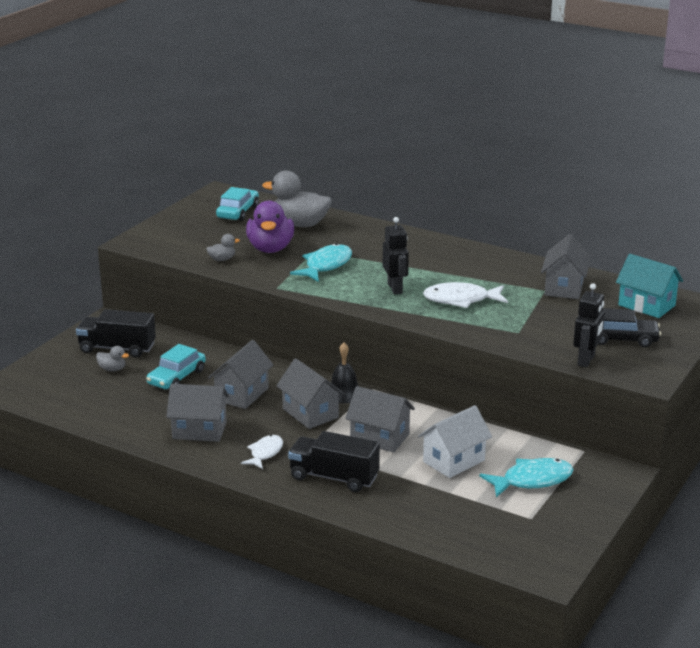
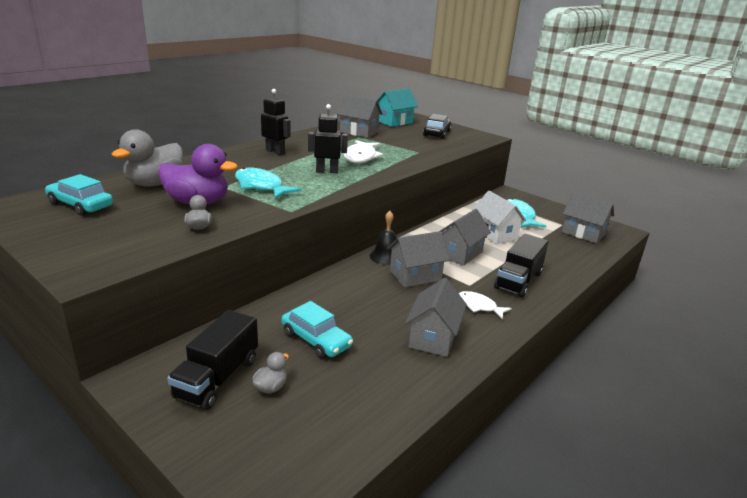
camera: 80 degrees left, 0 degrees up
grey house [208,340,273,409] -> grey house moved to [562,193,614,243]
black robot [573,283,605,367] -> black robot moved to [261,89,291,155]

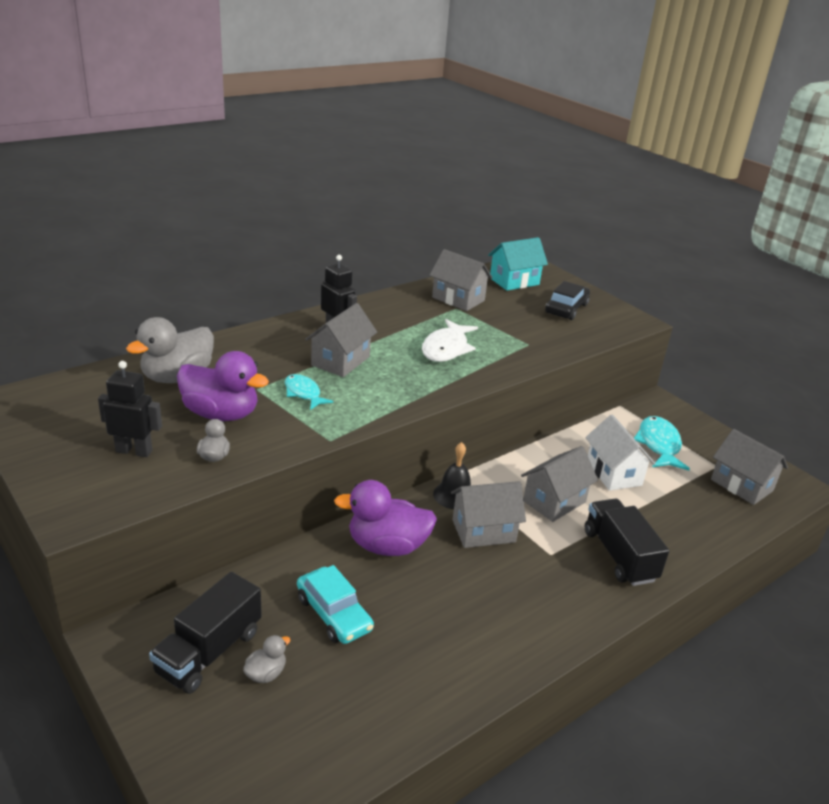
camera: 10 degrees right, 5 degrees up
turquoise car [45,174,113,216] -> none
turquoise fish [235,168,302,199] -> turquoise fish [285,374,333,410], size x0.64
black robot [308,104,348,173] -> black robot moved to [98,361,162,457]
grey house [405,278,467,357] -> grey house moved to [305,303,377,377]
white fish [459,291,512,319] -> none
black truck [494,234,549,297] -> black truck turned 120 degrees clockwise [585,499,669,586]
none -> purple duck [334,480,437,556]

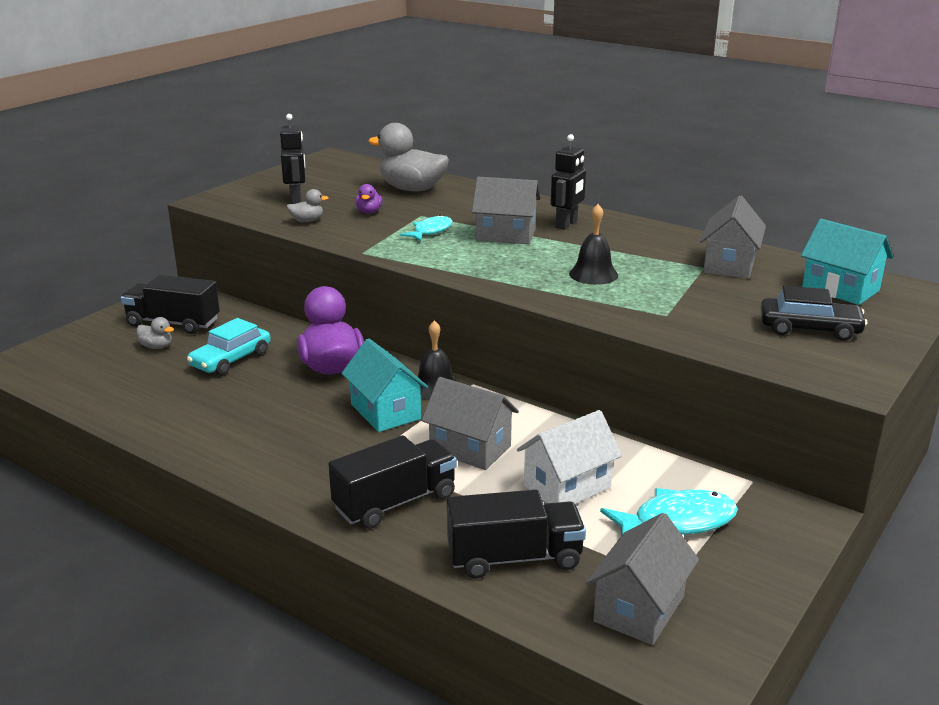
camera: 75 degrees right, 5 degrees down
purple duck [177,351,269,421] -> purple duck [356,184,383,214], size x0.46
white fish [422,319,478,362] -> black bell [569,204,618,285]
grey house [451,481,526,548] -> turquoise house [341,338,428,432]
none -> black truck [447,490,586,578]

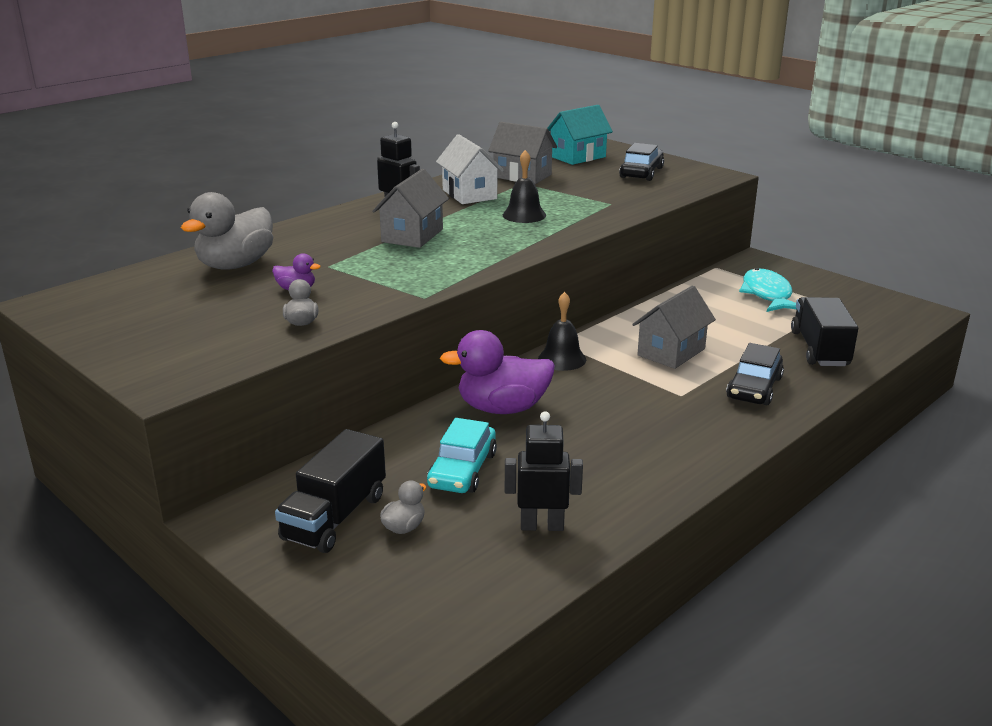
camera: 80 degrees left, 0 degrees up
turquoise car [187,318,271,375] -> turquoise car turned 60 degrees clockwise [427,418,497,493]
black robot [280,114,305,204] -> black robot moved to [505,411,583,531]
black truck [328,435,457,529] -> black car [726,343,784,405]
turquoise house [341,338,428,432] -> none
turquoise fish [400,215,453,241] -> none
white house [517,410,622,504] -> white house moved to [436,134,504,204]
grey house [586,513,699,645] -> none

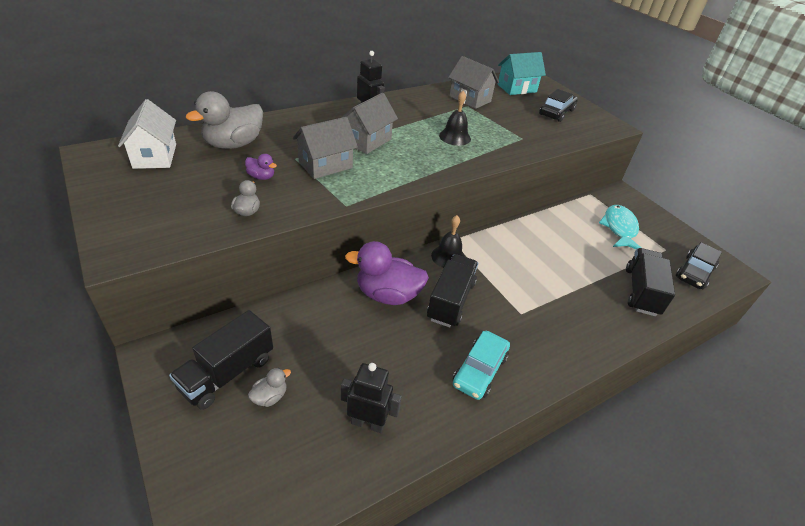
camera: 10 degrees right, 15 degrees up
turquoise car [427,418,497,493] -> turquoise car moved to [453,331,510,400]
white house [436,134,504,204] -> white house moved to [118,99,176,169]
grey house [632,285,716,369] -> grey house moved to [293,117,358,179]
black car [726,343,784,405] -> black car moved to [676,242,722,289]
none -> black truck [427,254,478,328]

